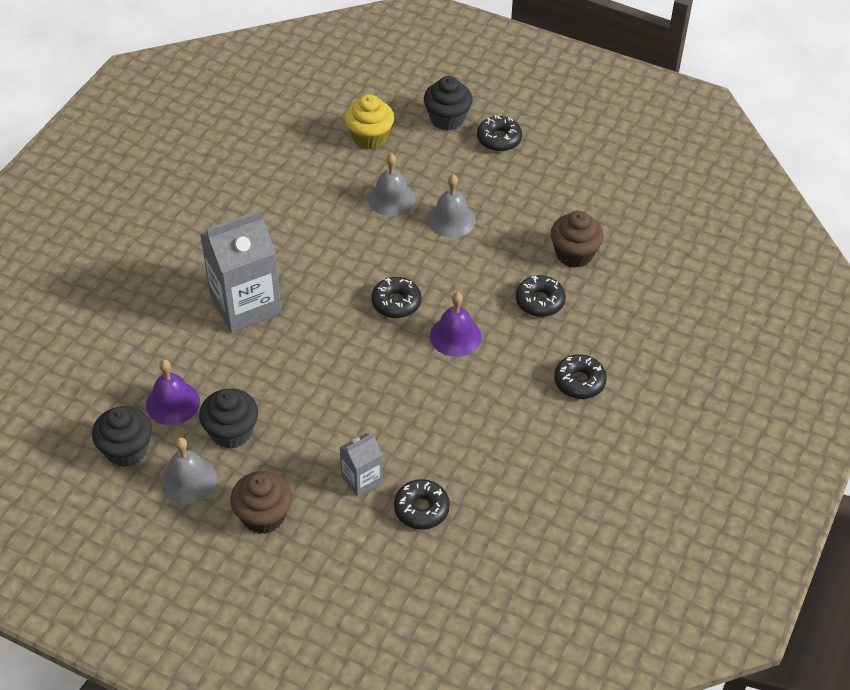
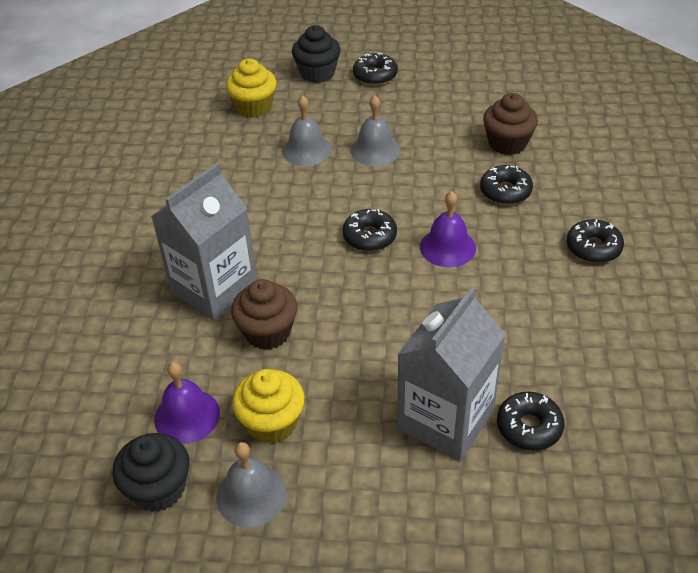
camera: 20 degrees left, 5 degrees down
black cupcake [199,389,258,449] -> yellow cupcake [232,369,305,444]
brown cupcake [230,471,292,534] -> brown cupcake moved to [231,279,297,350]
grey carton [339,433,383,497] -> grey carton [397,287,506,461], size x1.98

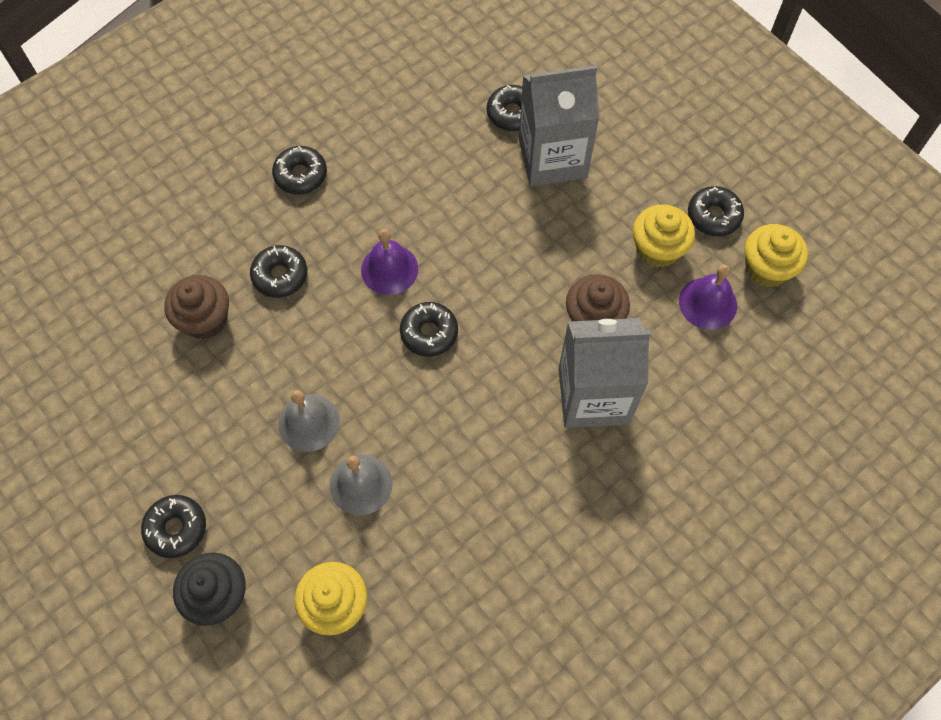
camera: 135 degrees left, 20 degrees up
black cupcake [112,433,190,512] -> yellow cupcake [745,224,808,287]
grey bell [216,442,287,527] -> black donut [688,186,744,236]

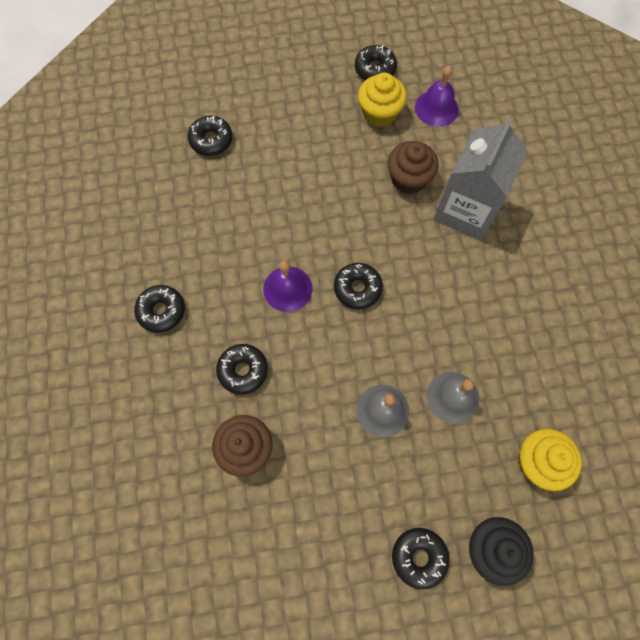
camera: 60 degrees left, 5 degrees up
grey carton [519,65,599,187] -> none
yellow cupcake [745,224,808,287] -> none

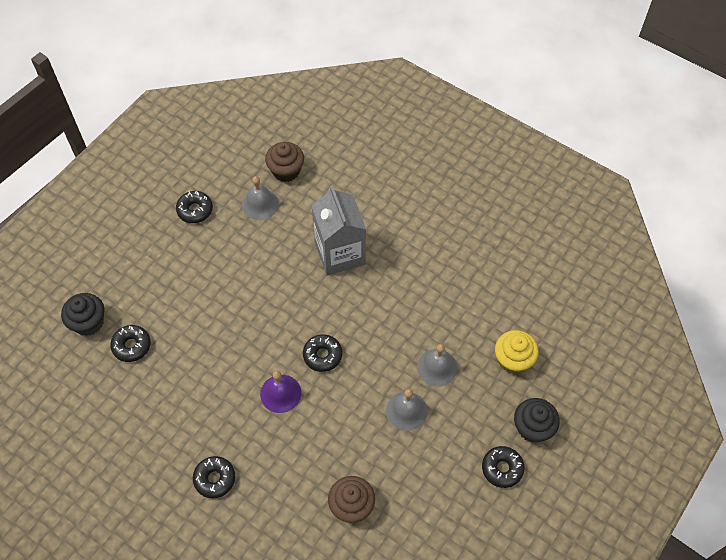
camera: 45 degrees left, 10 degrees down
black donut [216,344,268,395] -> none
yellow cupcake [358,73,407,127] -> none
brown cupcake [388,141,439,194] -> brown cupcake moved to [265,142,304,182]
purple bell [415,66,459,127] -> grey bell [242,176,279,220]
none -> black cupcake [61,293,104,336]

